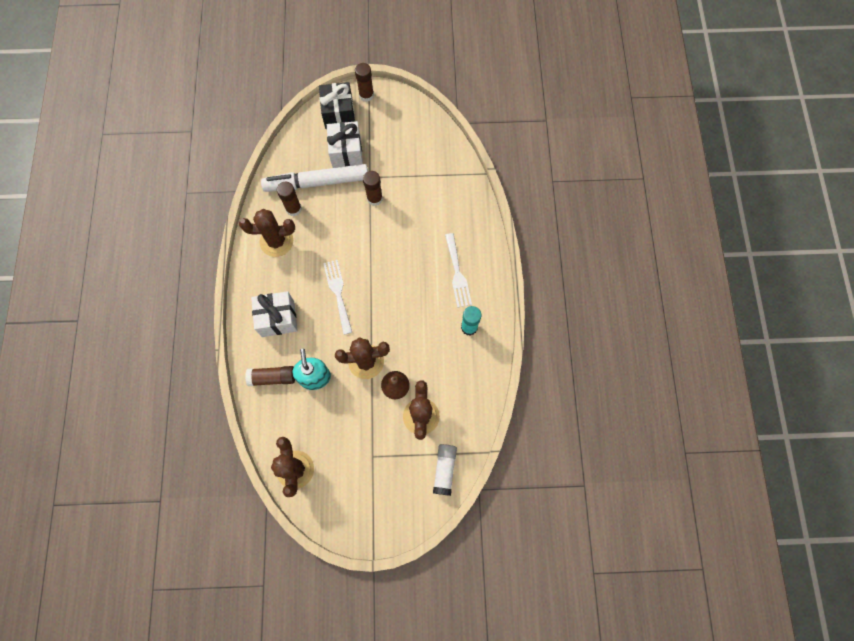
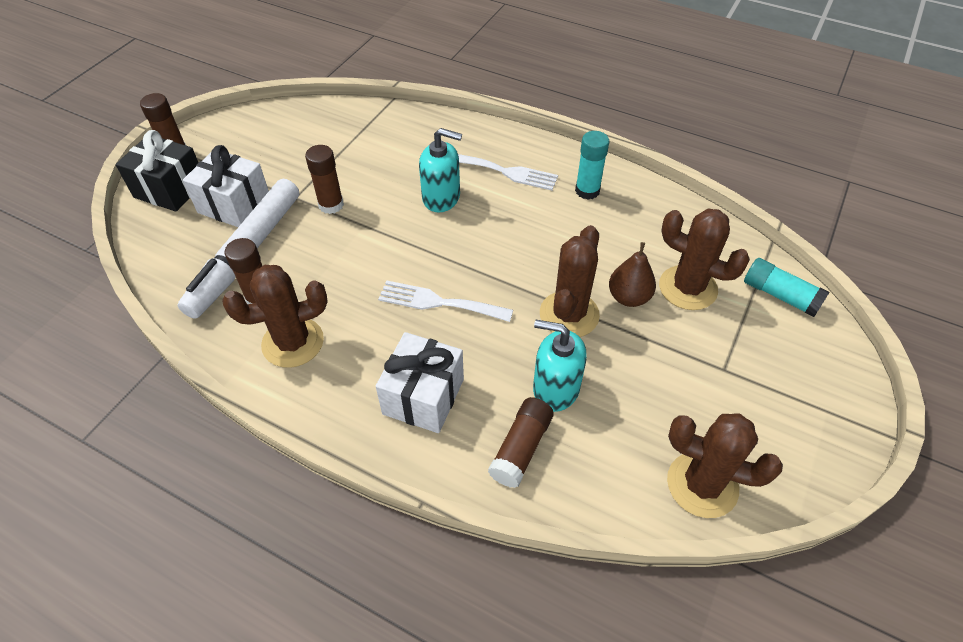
camera: 60 degrees left, 20 degrees down
brown cactus [239,209,295,257] -> brown cactus turned 45 degrees clockwise [222,265,328,368]
white glue stick [433,444,457,496] -> turquoise glue stick [744,258,829,317]
none -> turquoise soap dispenser [419,128,462,212]

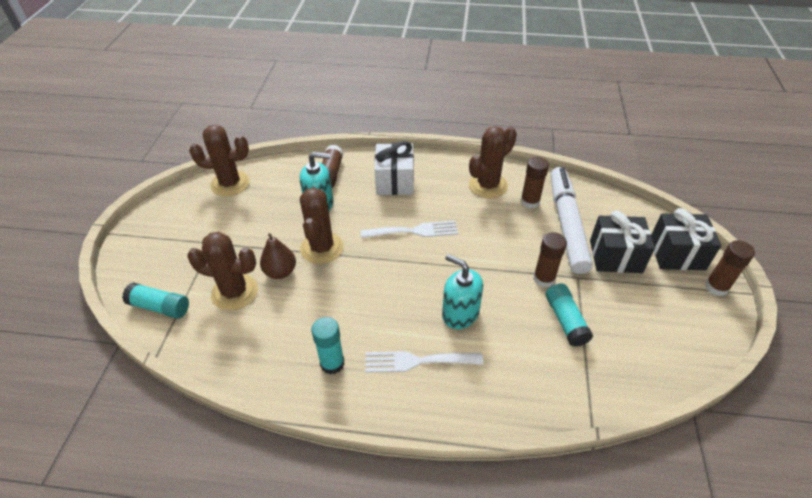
camera: 160 degrees right, 5 degrees down
white gift [183,145,269,227] -> black gift [590,211,655,273]
turquoise soap dispenser [419,128,462,212] -> turquoise soap dispenser turned 45 degrees clockwise [442,254,483,329]
none -> turquoise glue stick [546,283,593,347]

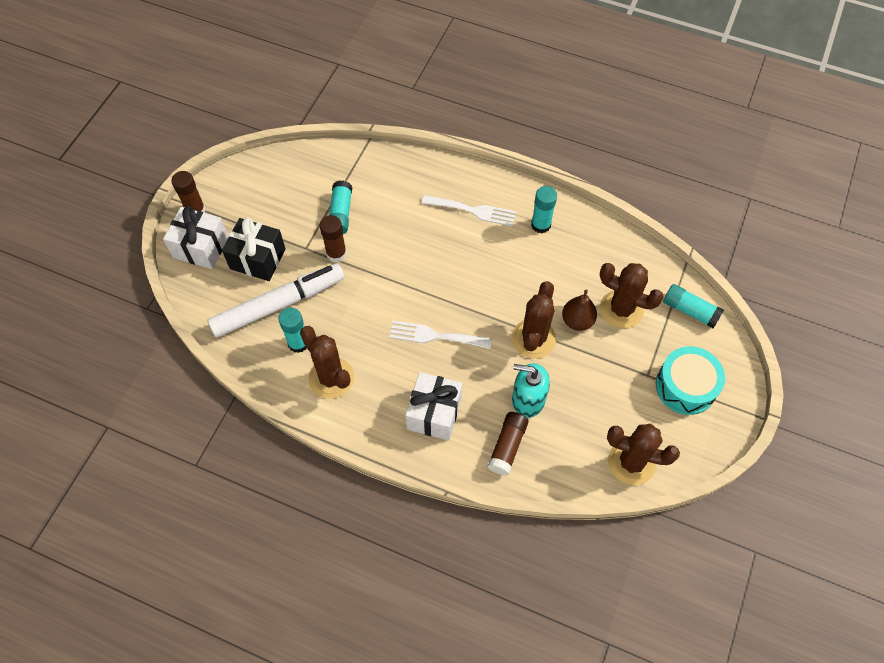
camera: 165 degrees left, 15 degrees up
turquoise soap dispenser [442,254,483,329] -> none
brown cactus [469,126,517,199] -> brown cactus turned 75 degrees clockwise [300,326,354,399]
brown glue stick [520,157,549,209] -> turquoise glue stick [278,308,306,353]
white marker [551,167,593,274] -> white marker turned 135 degrees counterclockwise [207,263,344,338]
black gift [651,208,722,270] -> white gift [163,206,229,269]
none -> turquoise drum [656,346,725,415]

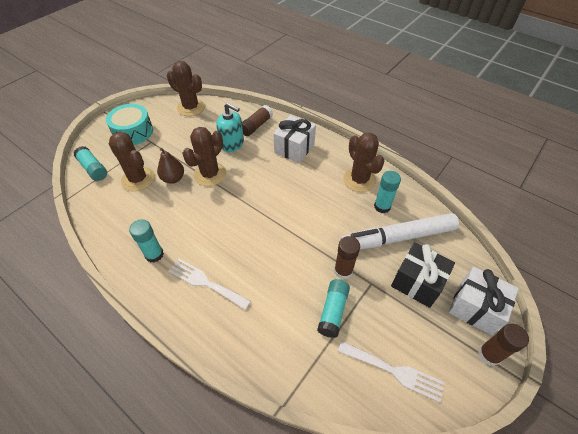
camera: 165 degrees left, 10 degrees down
white fork [389,321,492,349] -> white fork moved to [338,341,445,403]

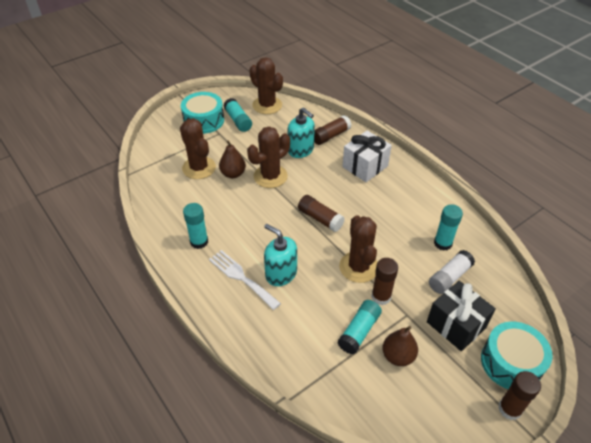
camera: 15 degrees right, 5 degrees down
turquoise glue stick [74,146,107,181] -> turquoise glue stick moved to [223,98,252,132]
white fork [338,341,445,403] -> none
white marker [340,213,459,249] -> white glue stick [429,250,475,294]
brown cactus [343,133,384,192] -> brown cactus moved to [339,215,377,283]
white gift [449,267,519,335] -> turquoise drum [481,321,553,389]
none -> turquoise soap dispenser [264,224,297,286]
none -> brown glue stick [298,195,345,232]
none -> brown pear [382,326,418,366]

